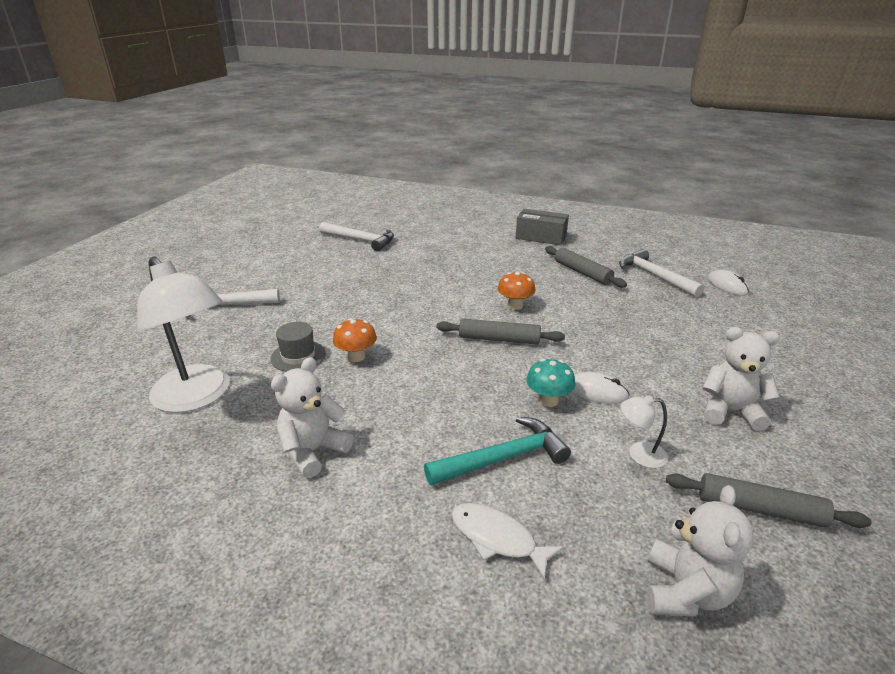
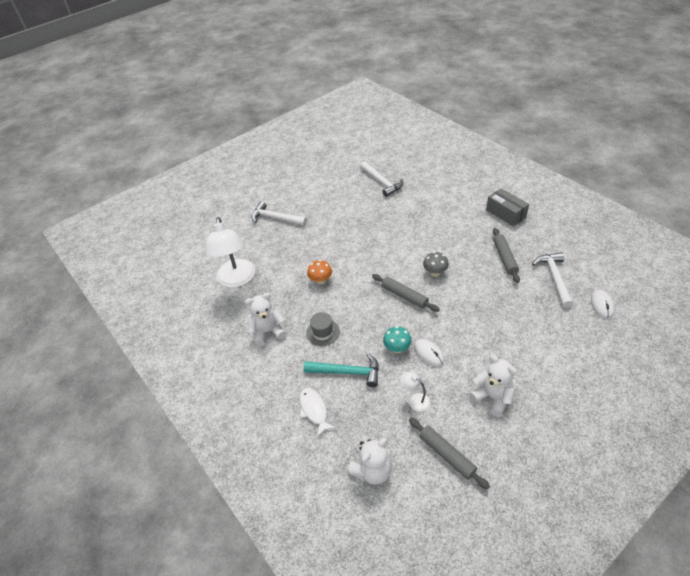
camera: 35 degrees right, 15 degrees up
grey hat [270,322,326,372] -> grey hat moved to [306,312,340,346]
orange mushroom [498,272,536,310] -> grey mushroom [423,252,449,277]

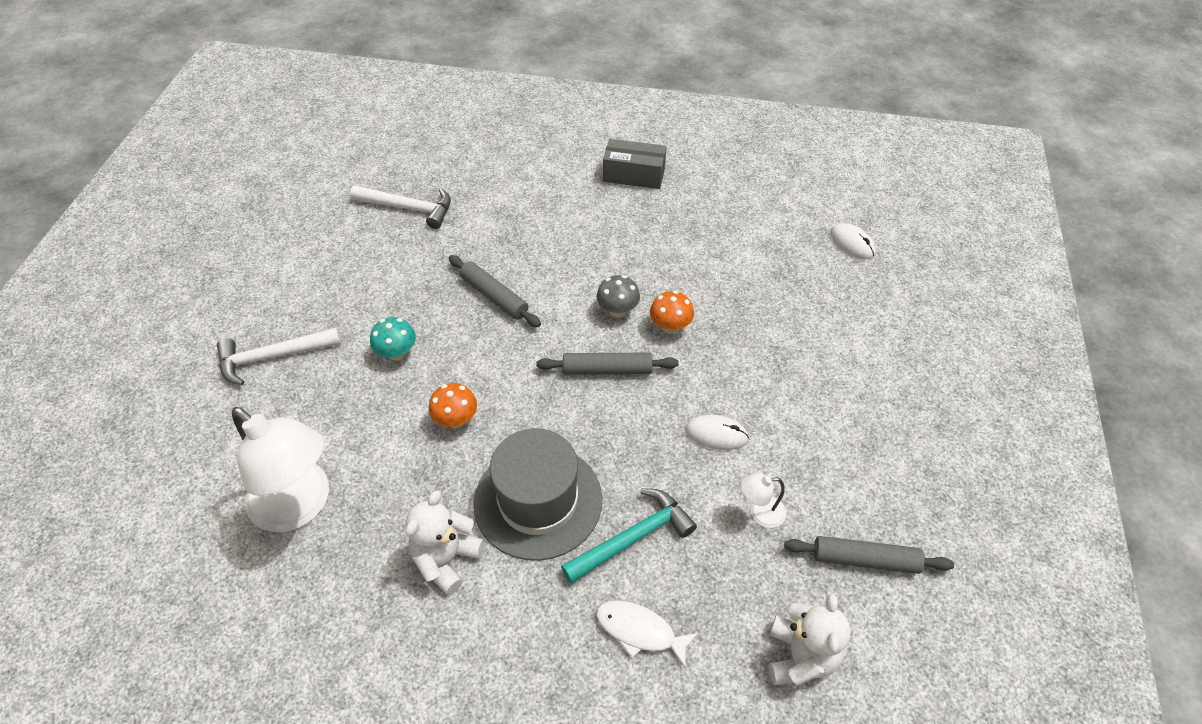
camera: 45 degrees left, 5 degrees up
grey hat [306,312,340,346] -> grey hat [473,428,602,561], size x2.01
turquoise mushroom [383,326,412,353] -> turquoise mushroom moved to [370,317,416,361]
white teddy bear [470,355,517,417] -> none
grey rolling pin [493,228,520,283] -> grey rolling pin moved to [449,255,541,327]
white hammer [532,252,573,308] -> none
none -> orange mushroom [650,291,694,334]

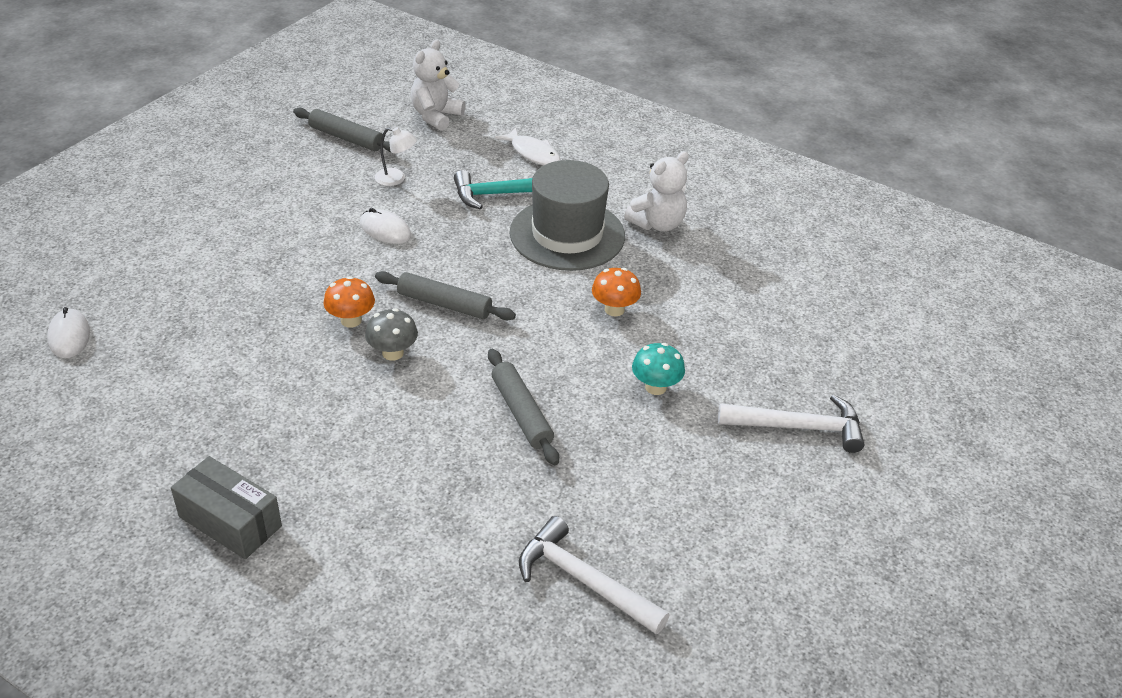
camera: 160 degrees left, 10 degrees down
white lamp [232,407,329,532] -> none

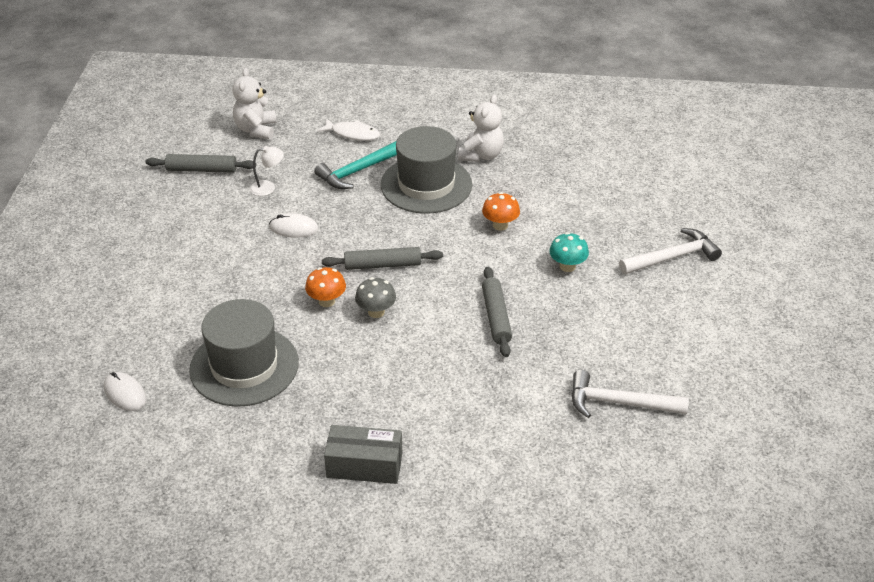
camera: 25 degrees left, 0 degrees up
grey rolling pin [488,349,559,465] -> grey rolling pin turned 45 degrees clockwise [482,267,512,357]
none -> grey hat [189,299,299,407]

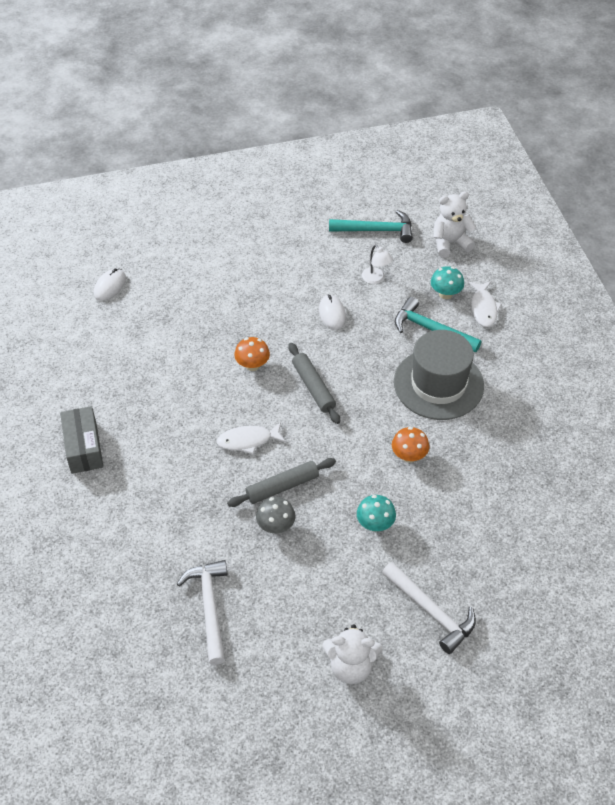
camera: 70 degrees right, 10 degrees up
grey rolling pin [146,154,256,173] -> turquoise hammer [329,210,413,243]
grey hat [189,299,299,407] -> none
grey mushroom [355,277,396,318] -> grey mushroom moved to [256,497,295,534]
white teddy bear [458,95,504,162] -> white teddy bear moved to [322,624,383,684]
none -> white fish [216,422,286,454]
none -> turquoise mushroom [431,266,464,299]

